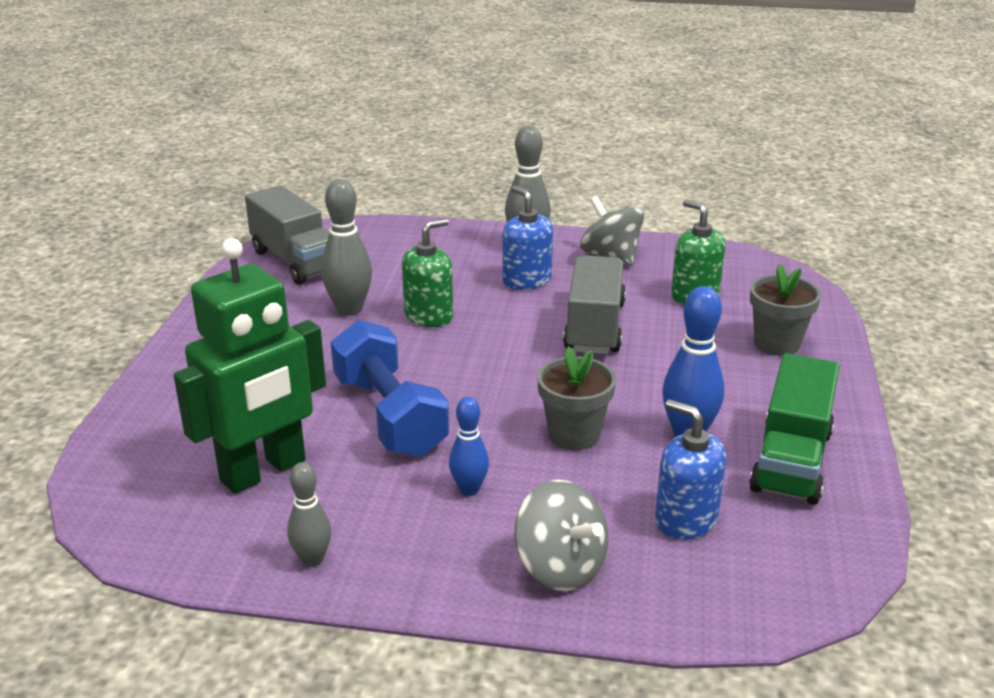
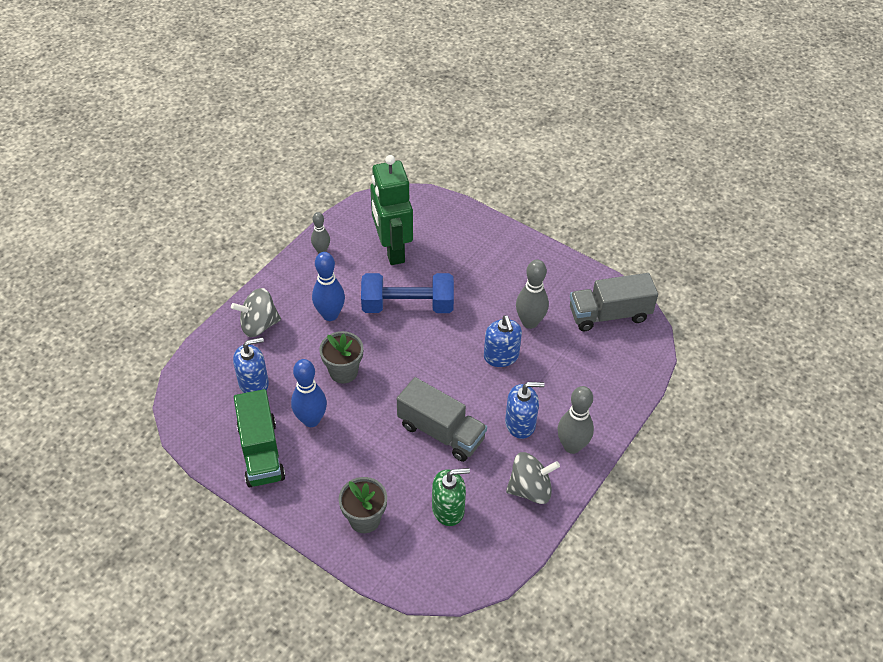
camera: 115 degrees right, 20 degrees up
green soap dispenser [402,218,453,327] -> blue soap dispenser [484,315,522,367]
blue bowling pin [449,397,489,496] -> blue bowling pin [312,252,345,321], size x1.62
green truck [749,353,840,505] -> green truck turned 150 degrees counterclockwise [234,389,285,487]

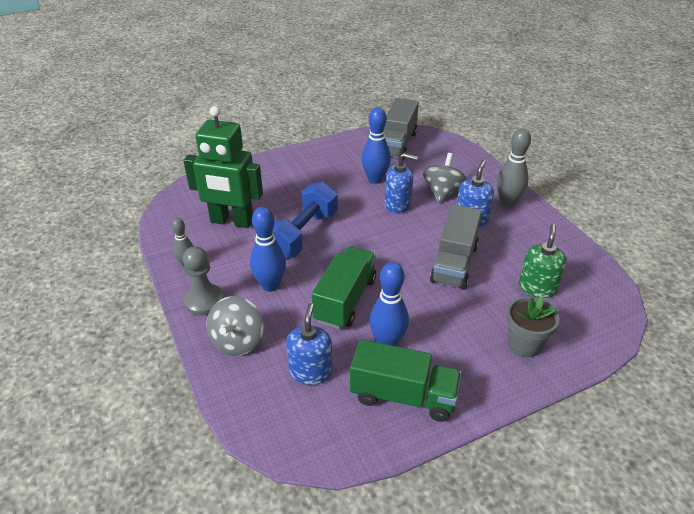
camera: 60 degrees left, 10 degrees down
grey flower pot [319,331,363,384] -> green truck [312,246,376,329]
grey truck [397,377,487,462] -> grey truck turned 135 degrees clockwise [430,204,482,290]
grey spinning top [506,452,560,504] -> grey spinning top moved to [422,153,467,202]
grey bowling pin [516,260,549,329] -> blue bowling pin [362,107,391,184]
none -> grey pawn [182,246,224,316]

